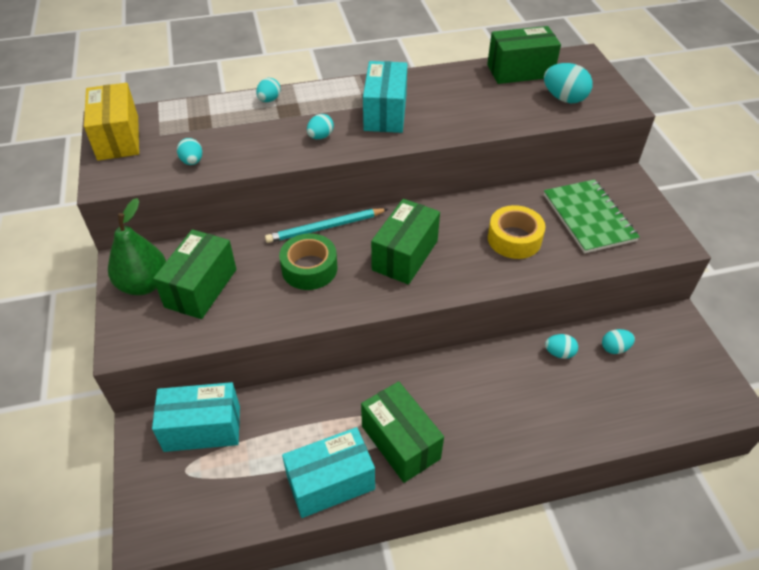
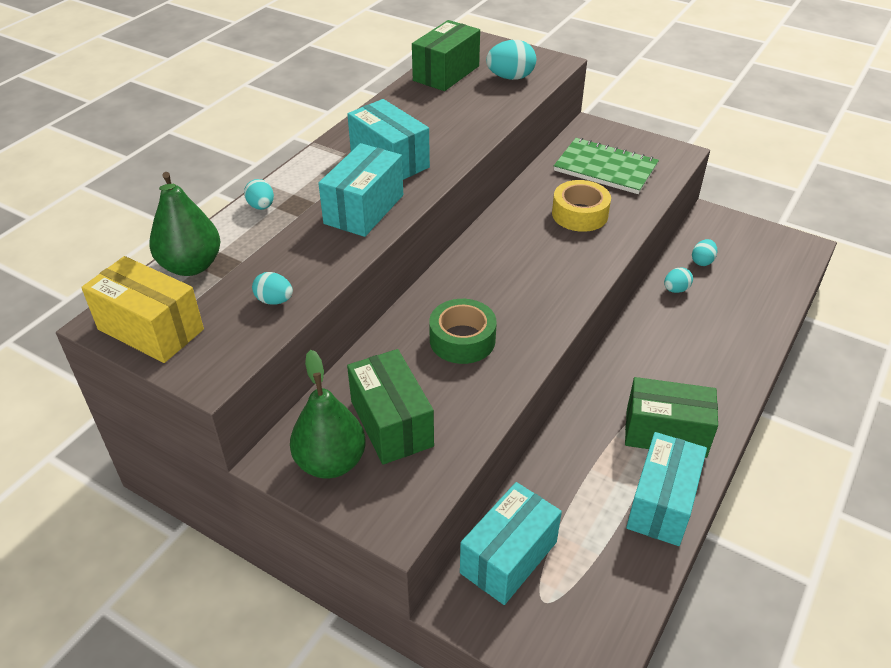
camera: 45 degrees left, 5 degrees down
turquoise pencil [265,208,388,243] -> none
turquoise egg [307,114,334,139] -> turquoise box [318,143,403,237]
green box [371,199,440,285] -> none
none -> green pear [149,172,220,276]

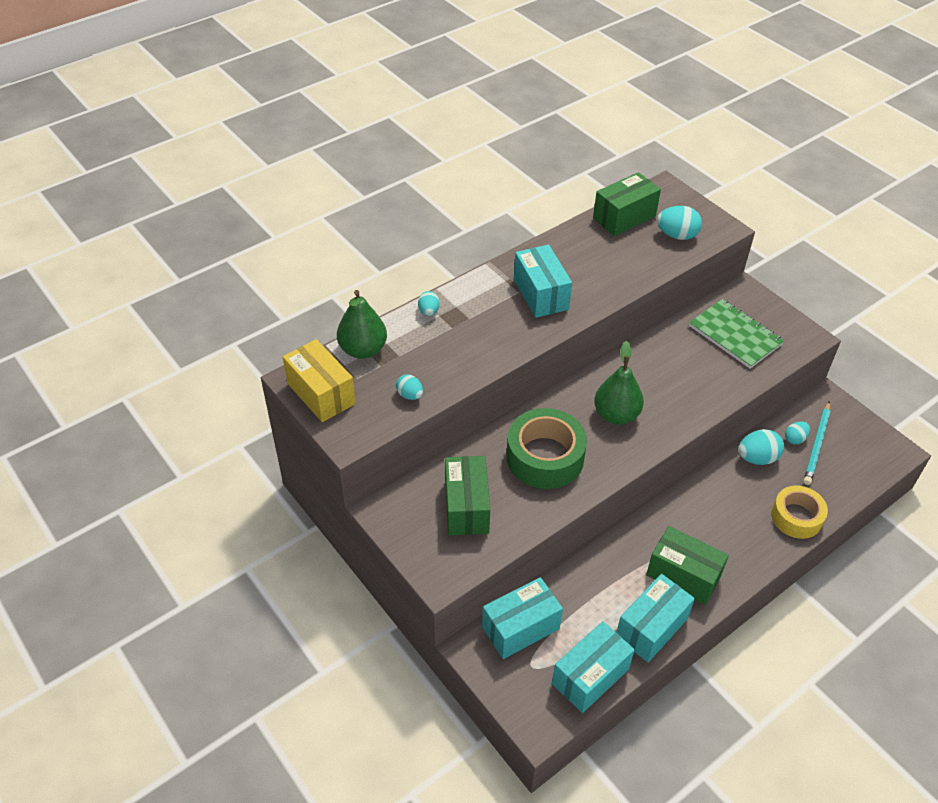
camera: 20 degrees right, 5 degrees up
green pear [290,350,366,479] -> green pear moved to [594,341,644,425]
turquoise box [318,143,403,237] -> turquoise box moved to [552,621,635,713]
green tape [429,299,497,364] -> green tape [506,408,587,489], size x1.50
yellow tape [552,180,611,232] -> yellow tape moved to [771,486,828,539]
turquoise egg [664,267,693,293] -> turquoise egg [739,429,784,465], size x1.65
none -> turquoise pencil [804,401,830,485]

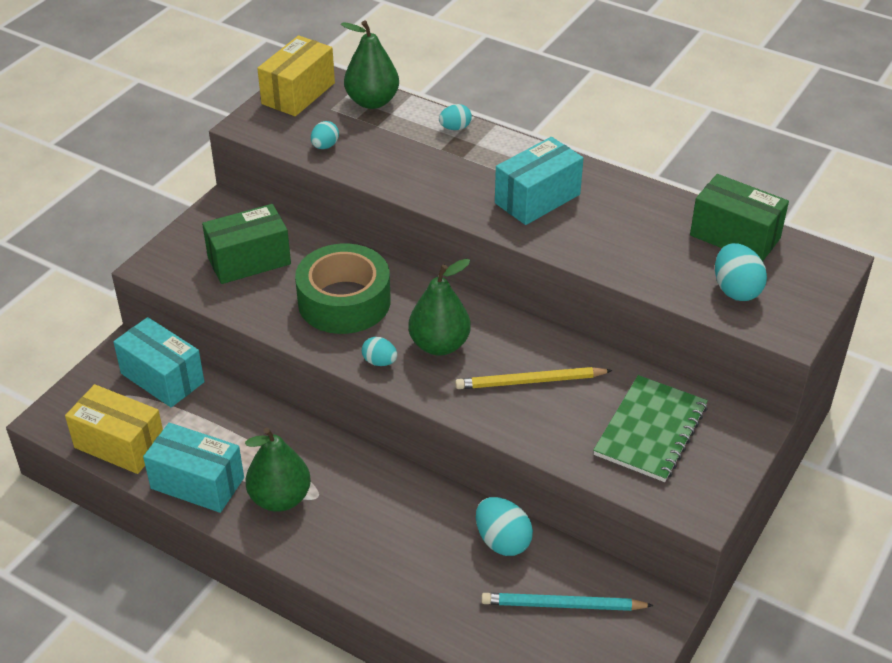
camera: 70 degrees right, 5 degrees down
turquoise box [552,621,635,713] -> yellow box [65,384,163,474]
green box [646,526,729,605] -> green pear [245,428,311,512]
yellow tape [771,486,828,539] -> none
turquoise egg [785,421,810,444] -> turquoise egg moved to [362,337,397,366]
none -> yellow pencil [455,367,613,389]

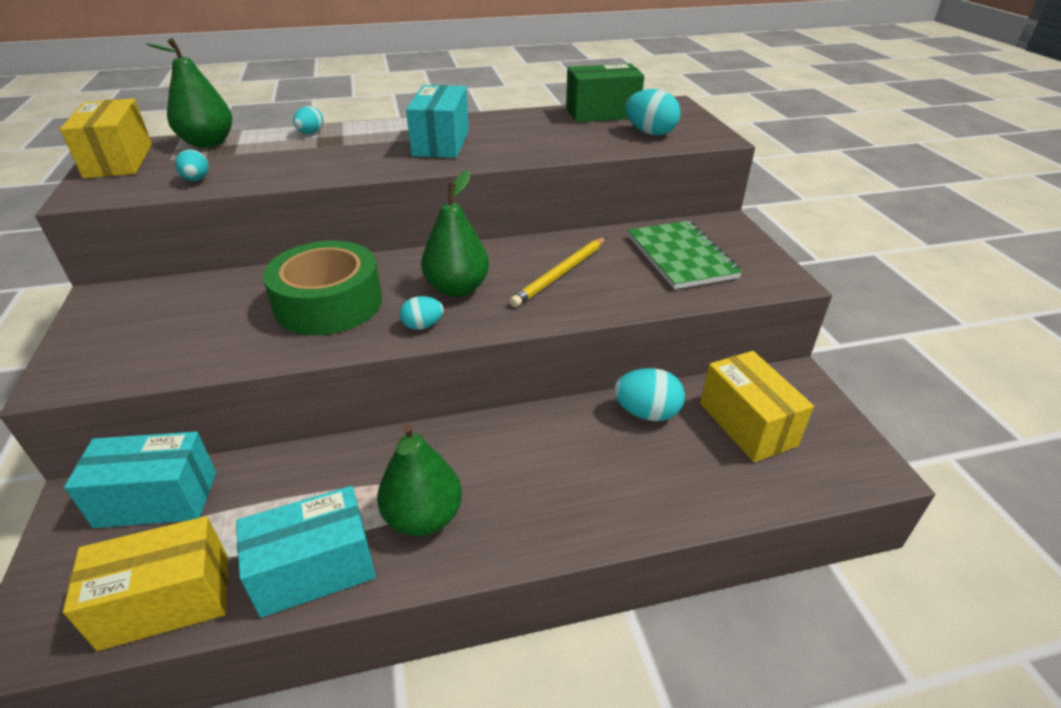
camera: 45 degrees left, 5 degrees down
green box [202,204,291,284] -> none
turquoise pencil [481,593,654,611] -> yellow box [700,351,814,462]

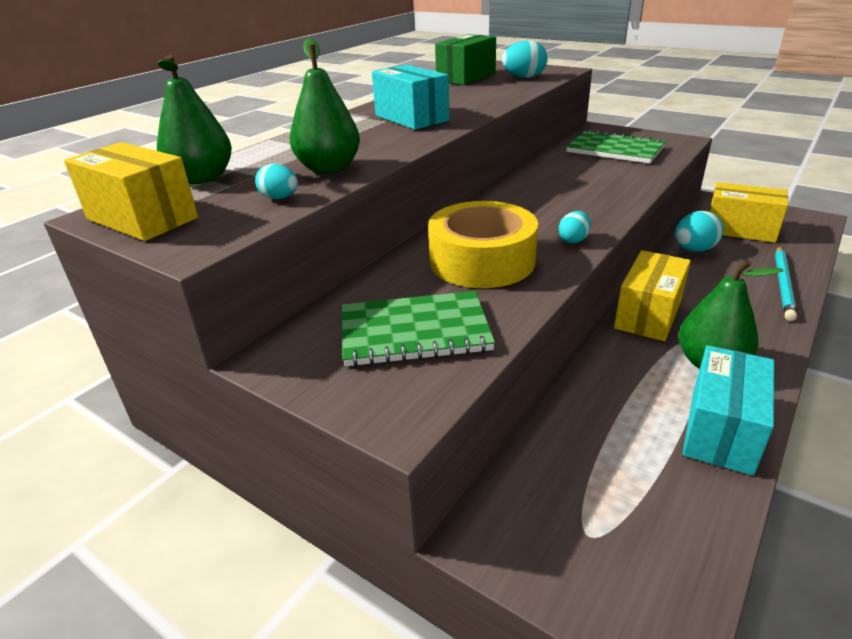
camera: 40 degrees left, 5 degrees down
yellow box [63,516,228,651] -> yellow box moved to [614,250,691,341]
turquoise box [64,432,216,528] -> none
green tape [263,241,382,335] -> yellow tape [428,201,538,288]
turquoise egg [293,106,324,134] -> none
green pear [421,170,489,297] -> green pear moved to [290,38,360,174]
yellow pencil [510,237,607,307] -> none
none -> green notebook [342,291,495,367]
none -> turquoise pencil [775,246,797,321]

